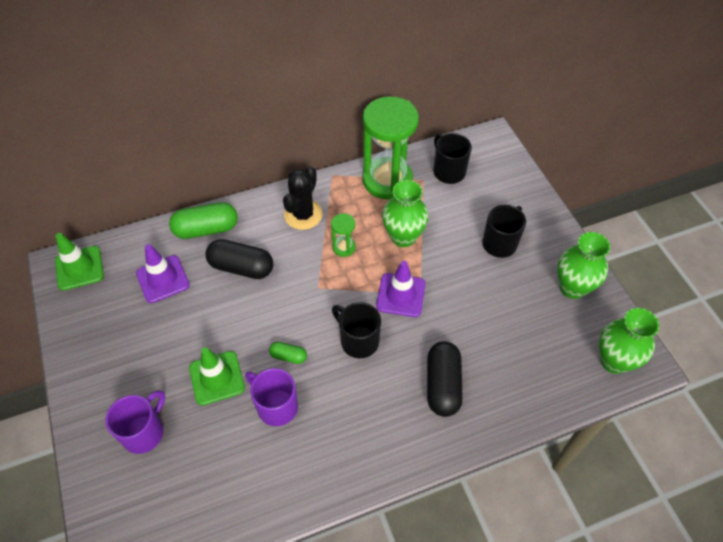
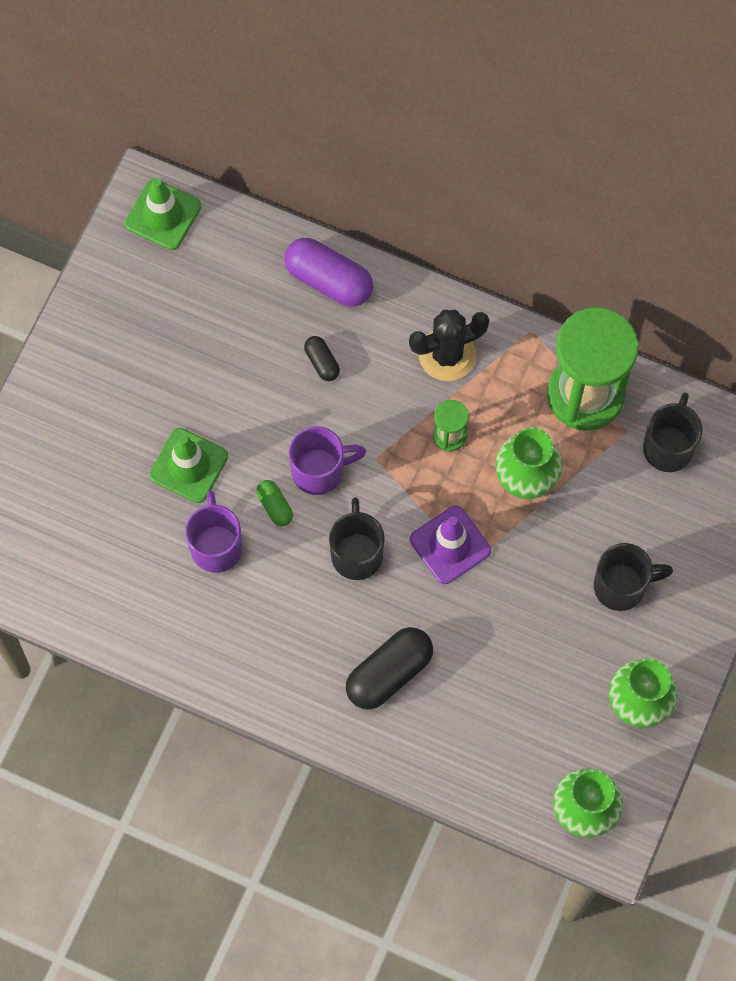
camera: 45 degrees right, 15 degrees up
purple mug [106,390,165,454] -> purple mug moved to [289,426,366,495]
purple traffic cone [136,244,190,303] -> none
green capsule [169,202,238,239] -> purple capsule [284,238,373,307]
black capsule [206,239,273,279] -> black capsule [304,336,340,381], size x0.52

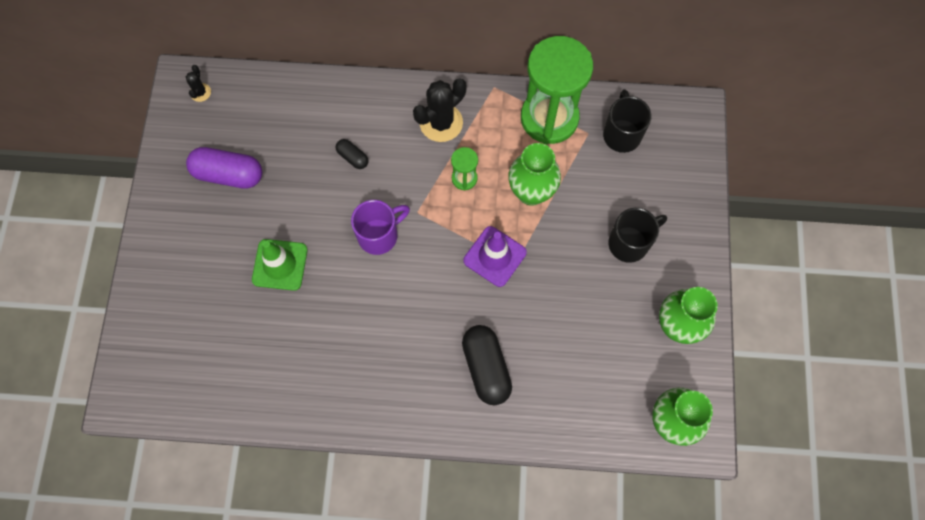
camera: 20 degrees left, 0 degrees up
green traffic cone [125,178,201,250] -> black cactus [186,65,211,102]
purple mug [185,490,242,573] -> none
green capsule [256,480,293,526] -> none
purple capsule [284,238,373,307] -> purple capsule moved to [186,147,262,189]
black mug [329,498,385,580] -> none
black capsule [346,627,433,710] -> black capsule turned 45 degrees counterclockwise [462,325,512,405]

